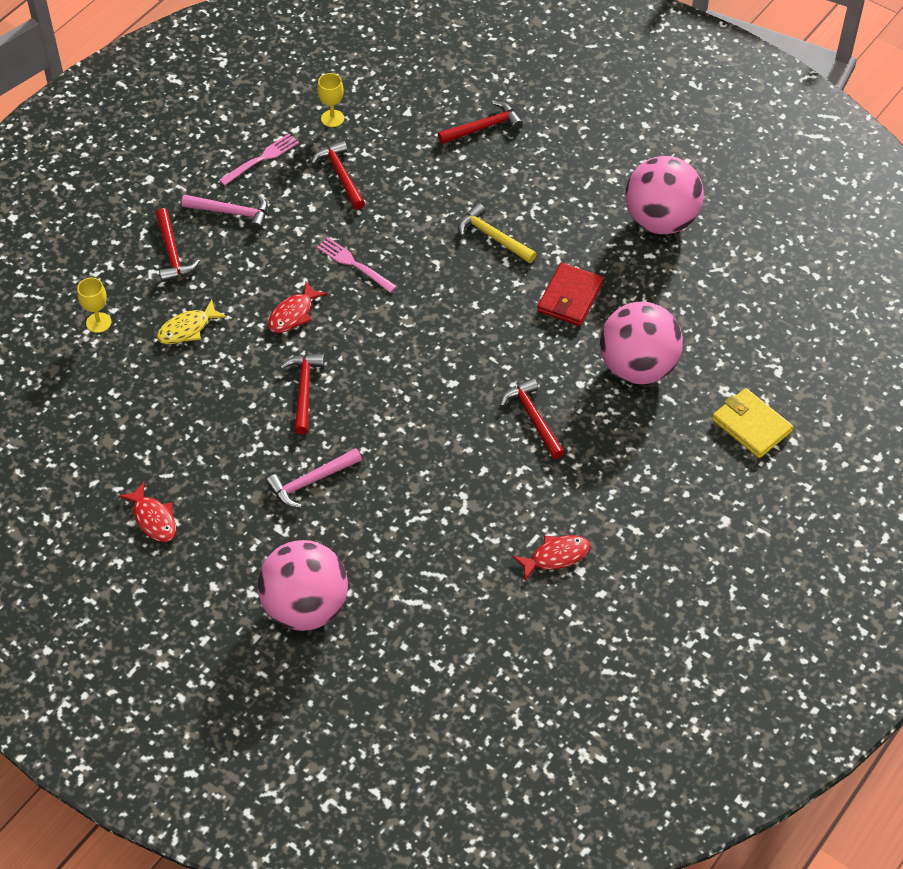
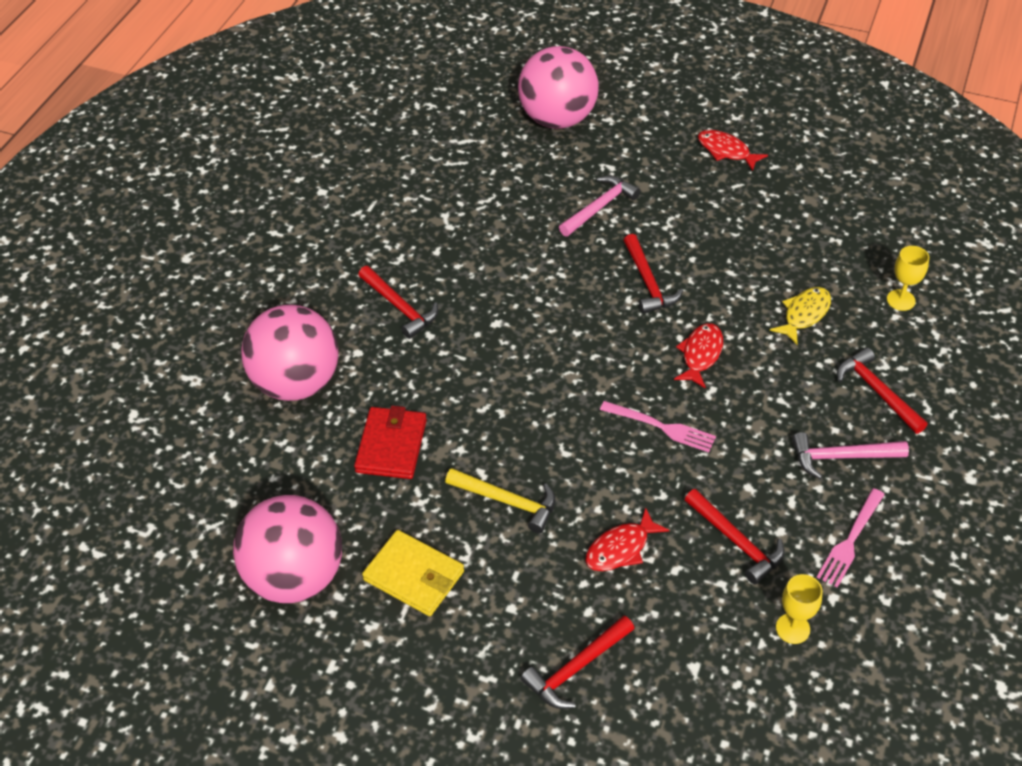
camera: 165 degrees right, 5 degrees down
red fish [513,535,590,580] -> red fish moved to [585,507,670,571]
yellow wallet [712,388,793,458] -> yellow wallet moved to [362,530,464,616]

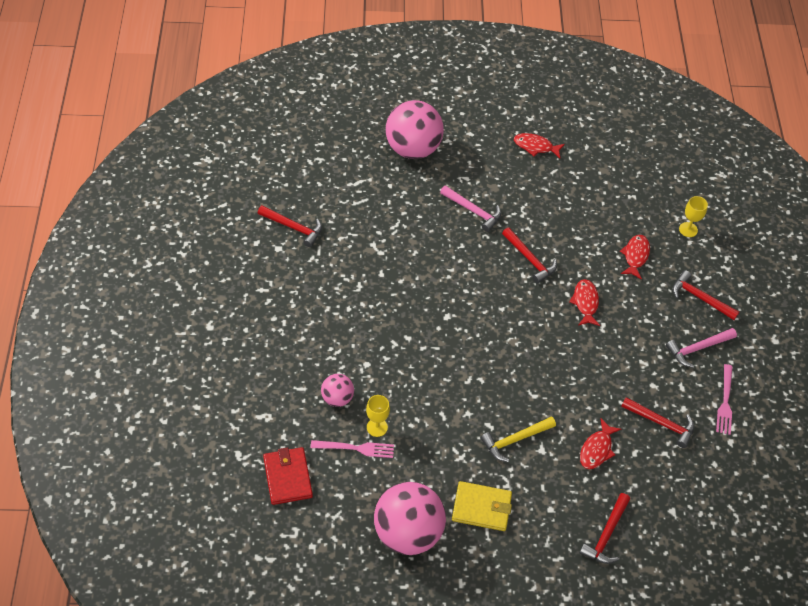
camera: 25 degrees left, 5 degrees up
pink ball [241,305,339,401] -> pink ball [321,374,354,407], size x0.50
red wallet [354,406,427,479] -> red wallet moved to [263,447,313,505]
red hammer [358,266,438,339] -> red hammer moved to [258,205,322,247]
yellow hammer [445,468,556,534] -> yellow hammer turned 150 degrees clockwise [481,416,556,462]
pink hammer [559,176,641,237] -> pink hammer turned 105 degrees clockwise [440,185,501,232]
pink fork [600,401,716,452] -> pink fork moved to [311,440,394,458]
yellow fish [770,287,831,345] -> red fish [620,235,650,280]
yellow goblet [776,574,823,644] -> yellow goblet moved to [366,395,390,437]

